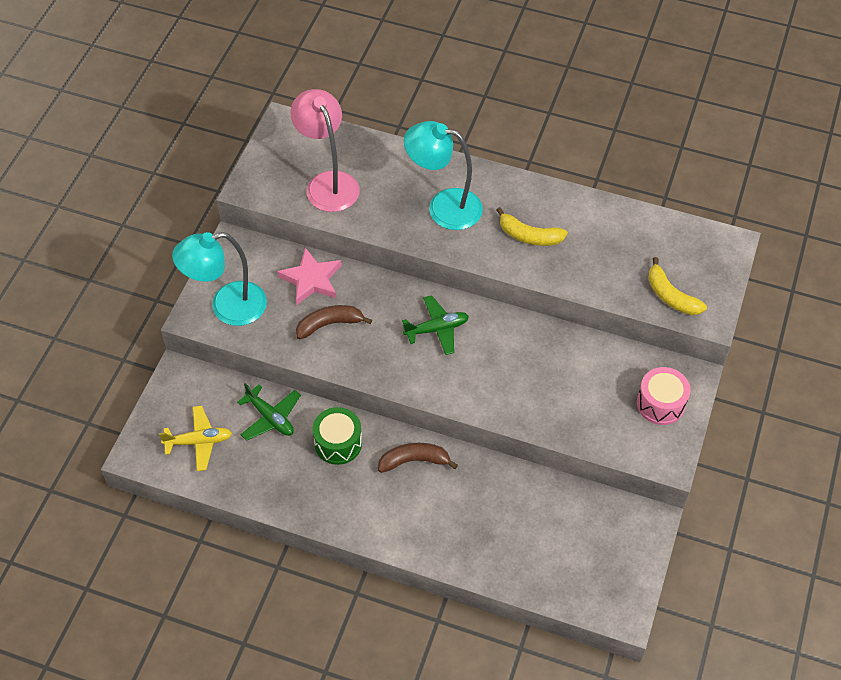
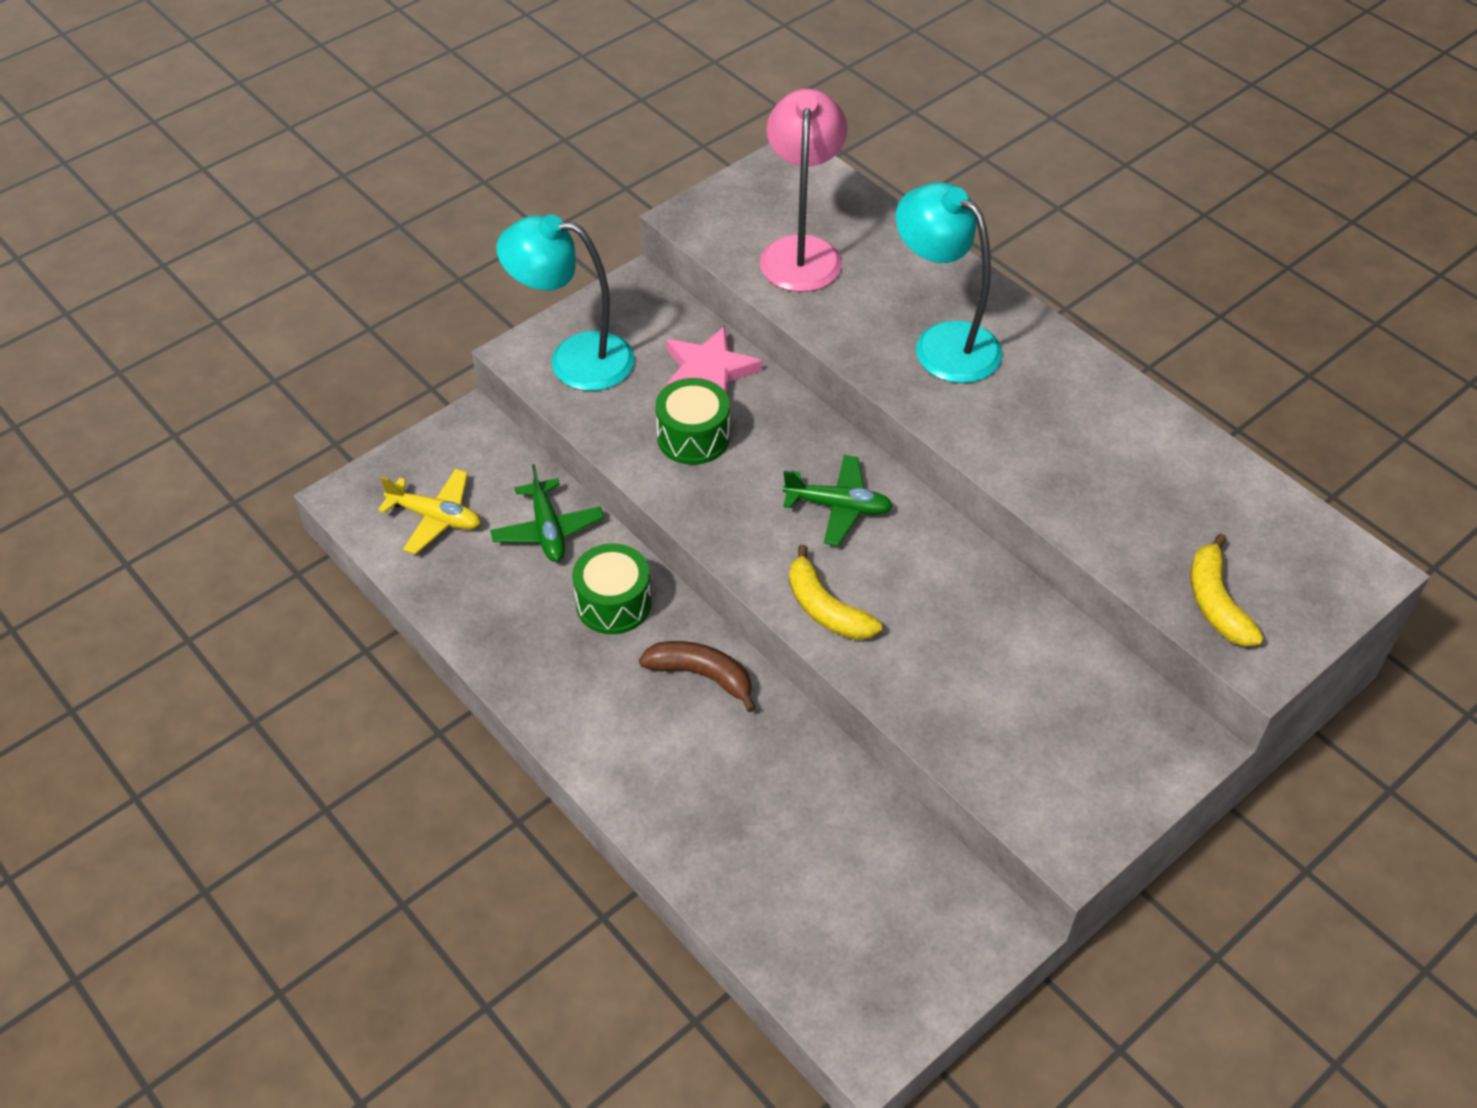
camera: 30 degrees right, 5 degrees down
brown banana [296,305,372,339] -> green drum [655,378,730,465]
yellow banana [497,207,568,246] -> yellow banana moved to [789,545,882,640]
pink drum [637,367,691,425] -> none

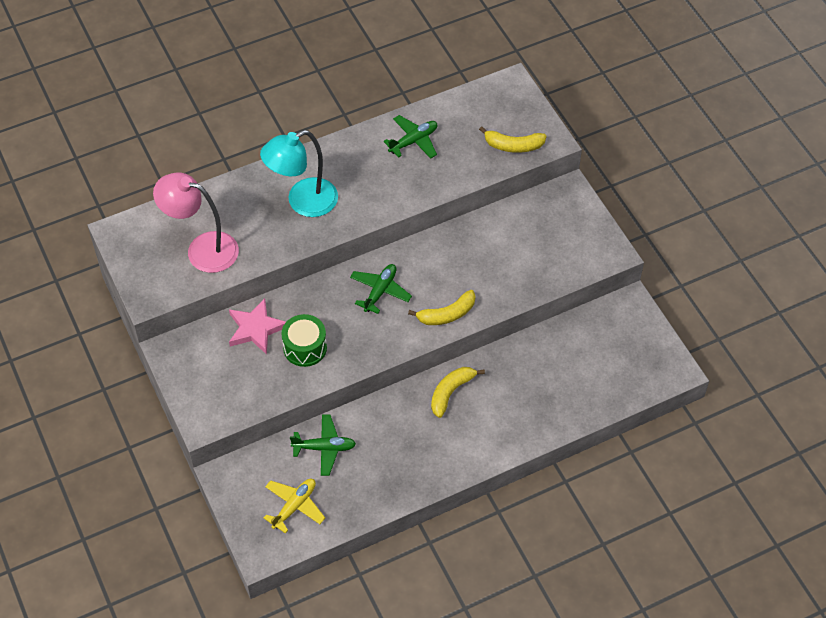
camera: 75 degrees left, 5 degrees up
turquoise lamp [496,214,635,391] -> none
green drum [572,543,652,634] -> none
brown banana [639,641,756,712] -> yellow banana [431,367,485,418]
none -> green plane [383,115,438,159]

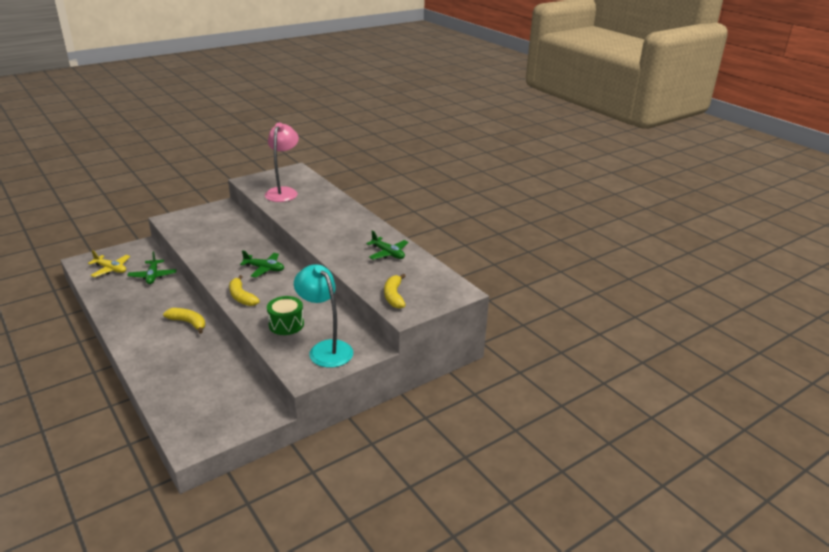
camera: 80 degrees right, 25 degrees down
pink star [229,298,286,355] -> none
turquoise lamp [260,130,338,217] -> turquoise lamp moved to [294,264,353,368]
green drum [281,314,327,367] -> green drum moved to [267,296,304,335]

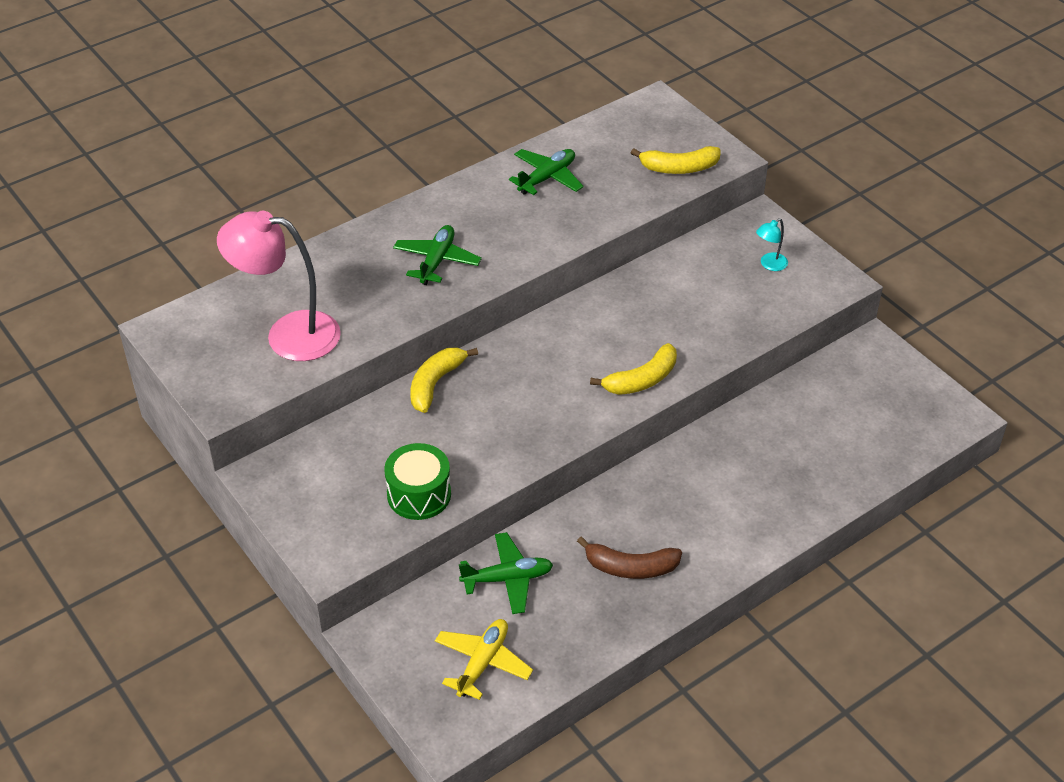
camera: 90 degrees left, 15 degrees up
yellow banana [163,308,205,334] -> yellow banana moved to [410,347,478,413]
green plane [240,250,284,278] -> green plane moved to [393,225,482,285]
green drum [267,296,304,335] -> green drum moved to [384,443,451,520]
turquoise lamp [294,264,353,368] -> turquoise lamp [756,218,788,271], size x0.41
none -> brown banana [577,536,682,579]

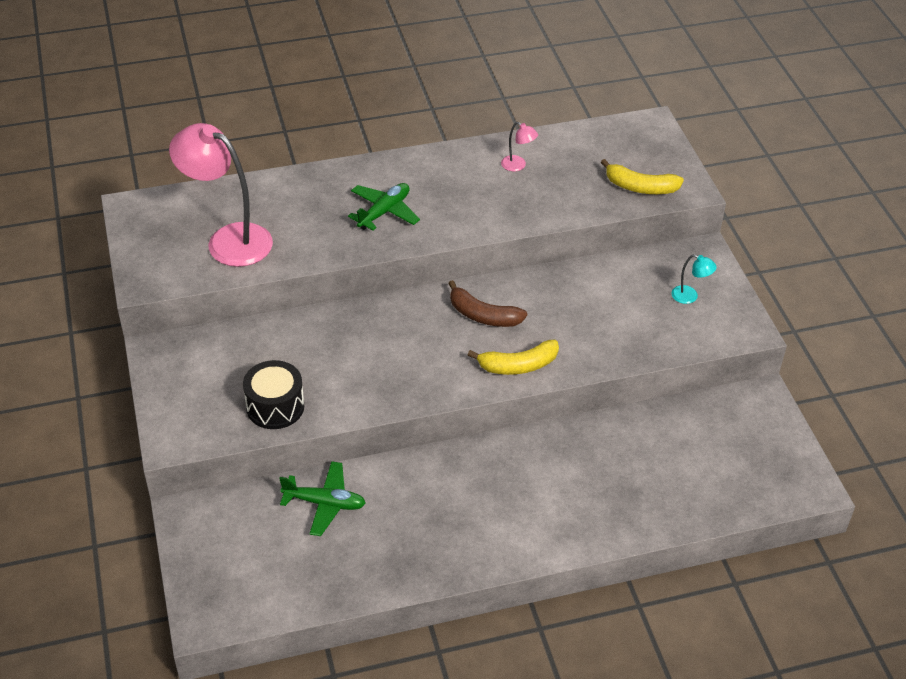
camera: 20 degrees right, 0 degrees up
green drum [384,443,451,520] -> black drum [243,360,304,429]
yellow banana [410,347,478,413] -> none
yellow plane [435,619,533,700] -> none
green plane [509,149,584,195] -> pink lamp [501,122,538,171]
brown banana [577,536,682,579] -> brown banana moved to [448,280,527,327]
turquoise lamp [756,218,788,271] -> turquoise lamp turned 135 degrees counterclockwise [671,254,717,304]

